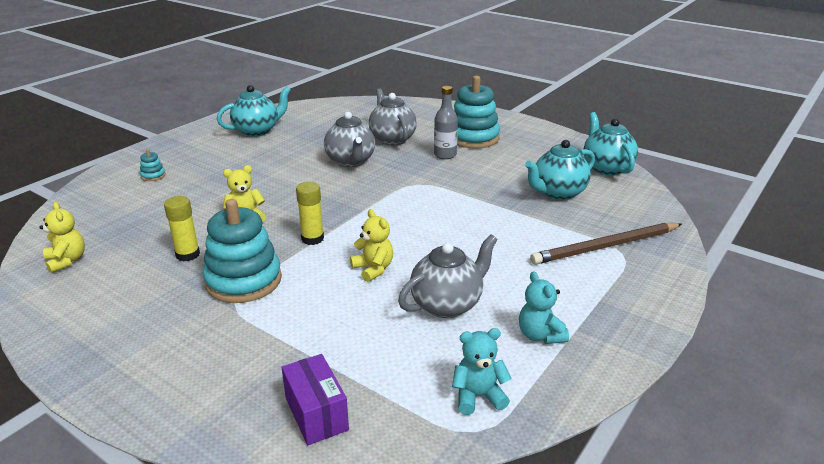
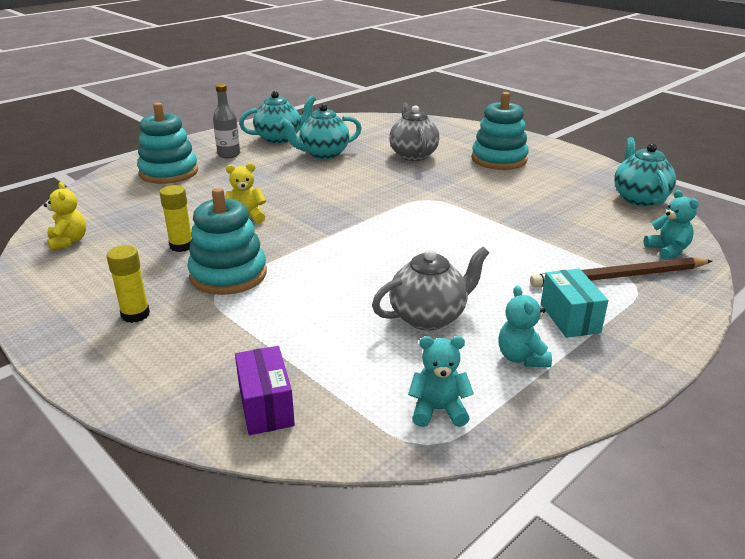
camera: 10 degrees right, 0 degrees up
turquoise stacking toy [140,149,166,181] -> turquoise stacking toy [137,102,198,184], size x2.44
yellow glue stick [296,182,324,245] -> yellow glue stick moved to [106,245,150,323]
grey teapot [324,112,375,167] -> none
yellow teddy bear [350,209,393,282] -> none
grey bottle [434,86,458,159] -> grey bottle moved to [213,84,240,158]
turquoise teapot [525,140,595,200] -> turquoise teapot moved to [280,104,362,159]
none -> turquoise box [541,269,609,338]
none -> turquoise teddy bear [643,190,698,260]

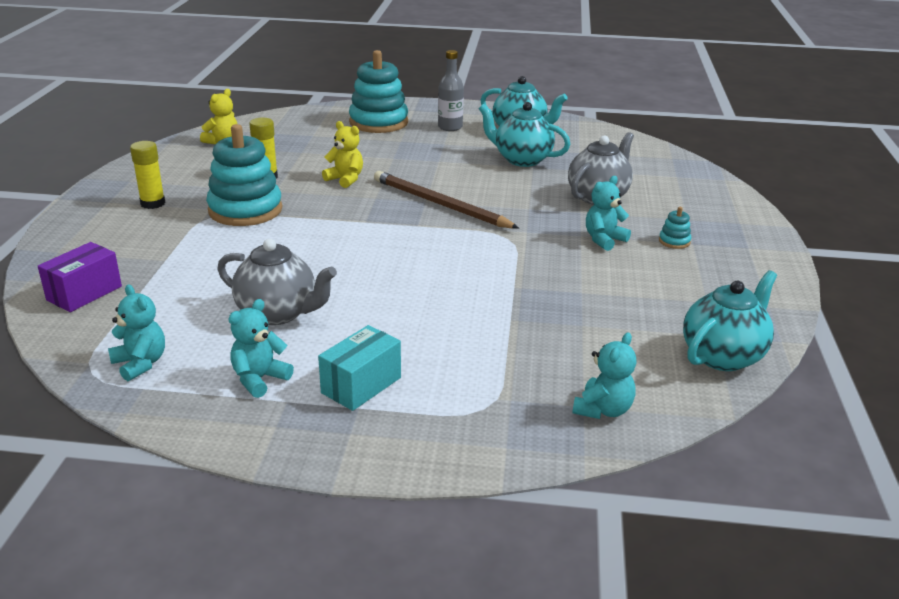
camera: 50 degrees right, 0 degrees up
turquoise stacking toy [472,92,529,170] -> turquoise stacking toy [659,207,691,249], size x0.41
brown pencil [530,257,712,287] -> brown pencil moved to [374,171,519,229]
none -> turquoise teddy bear [586,176,631,251]

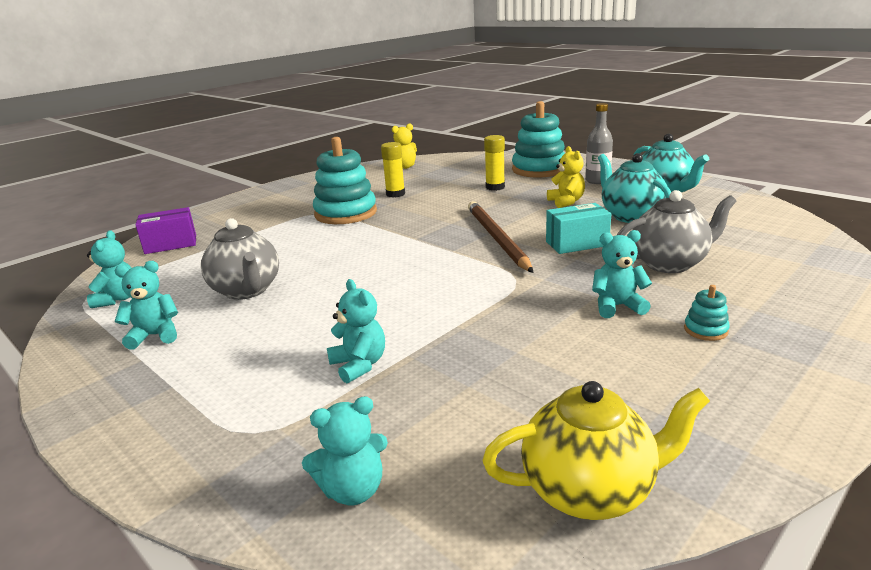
camera: 40 degrees right, 5 degrees down
yellow glue stick [130,141,165,209] -> yellow glue stick moved to [484,135,505,191]
turquoise box [318,325,401,411] -> turquoise box moved to [546,203,611,254]
yellow teddy bear [322,121,363,188] -> yellow teddy bear moved to [547,146,585,208]
turquoise teapot [683,270,777,371] -> yellow teapot [482,381,710,520]
none -> turquoise teddy bear [327,279,385,383]

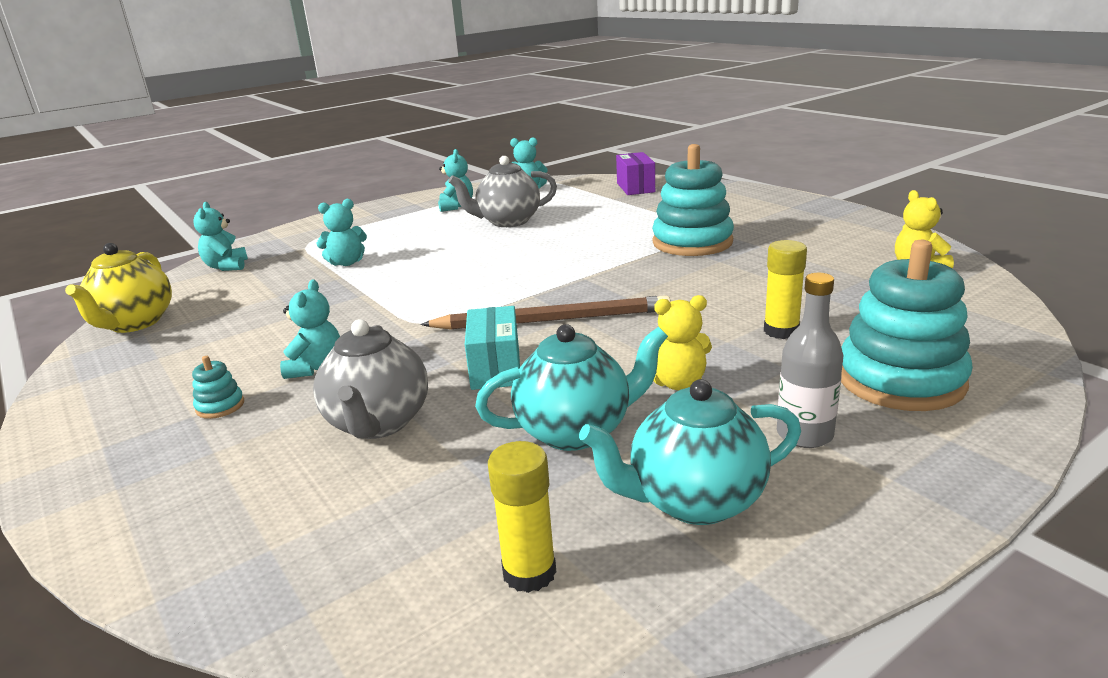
camera: 100 degrees right, 0 degrees up
yellow glue stick [381,142,405,198] -> yellow glue stick moved to [488,441,556,593]

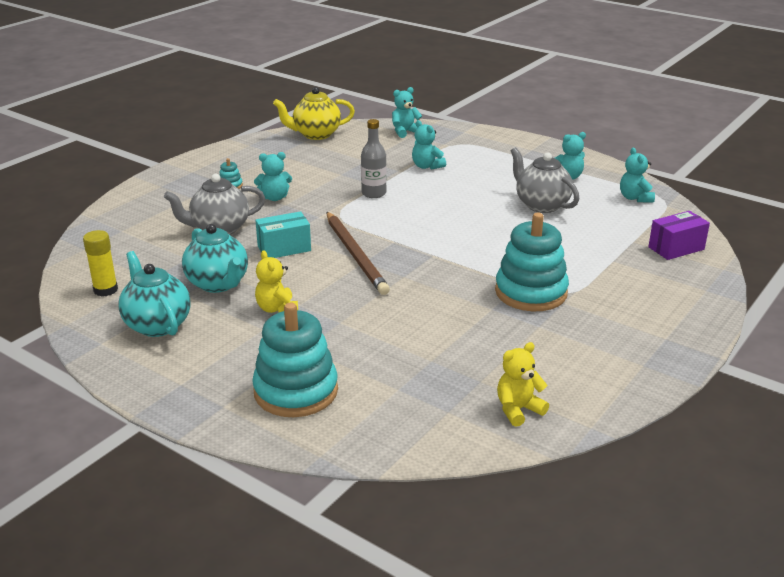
camera: 70 degrees right, 5 degrees up
yellow glue stick [764,240,807,339] -> none
grey bottle [777,273,843,448] -> grey bottle moved to [361,119,387,198]

